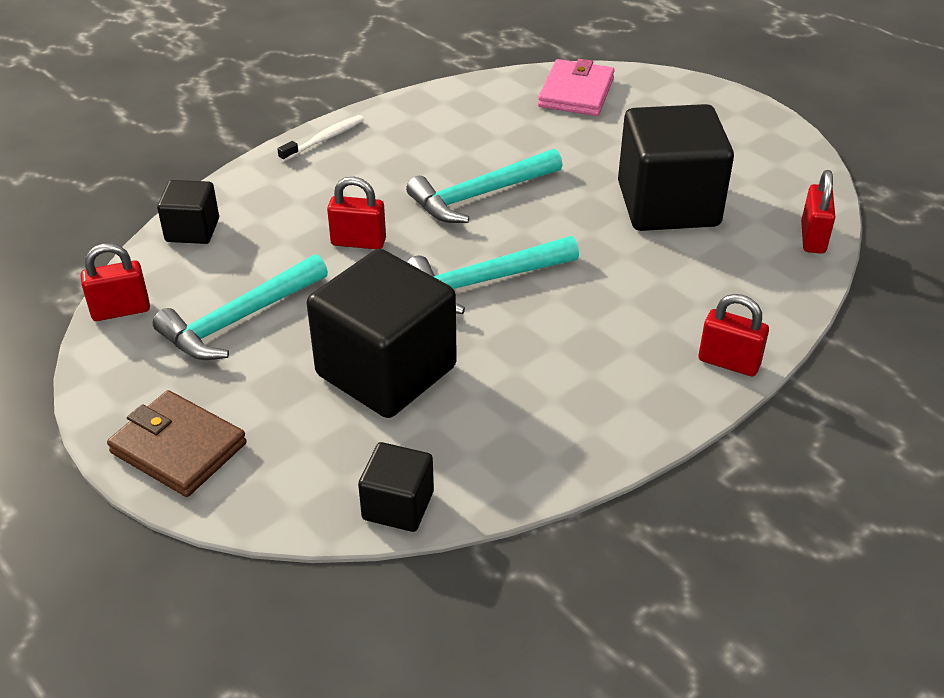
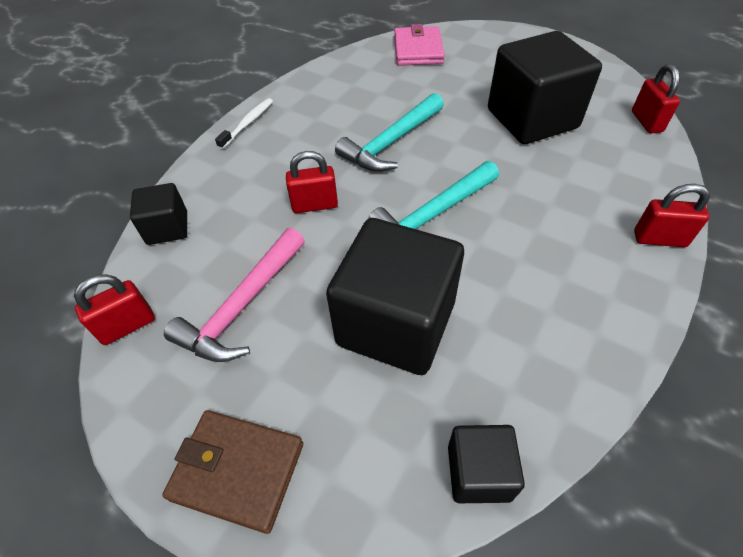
camera: 15 degrees left, 10 degrees up
turquoise hammer [153,254,328,360] -> pink hammer [164,228,305,362]

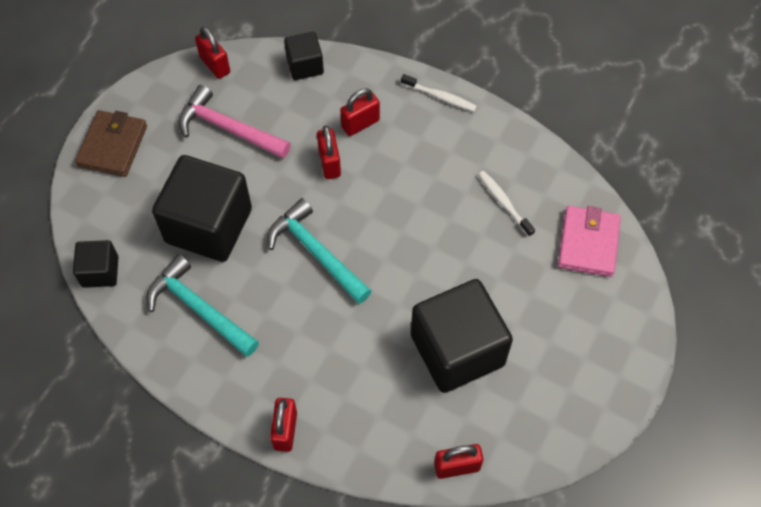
camera: 85 degrees right, 10 degrees up
turquoise hammer [335,93,444,172] -> turquoise hammer moved to [146,255,259,357]
pink wallet [394,24,445,66] -> pink wallet turned 75 degrees counterclockwise [558,206,621,277]
none -> red padlock [340,88,380,136]
none -> white toothbrush [478,171,535,237]

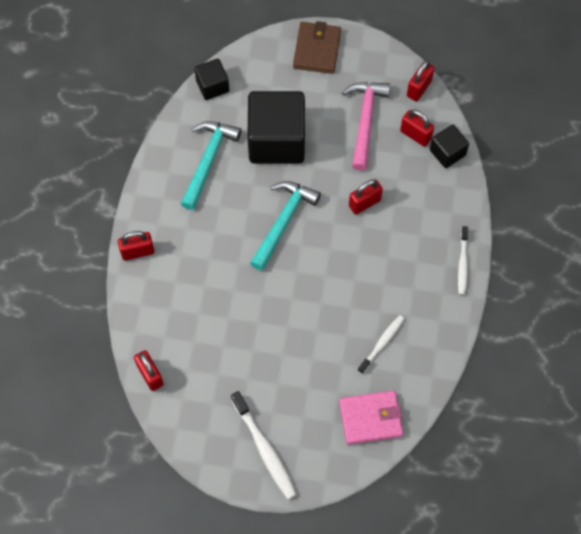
camera: 70 degrees right, 5 degrees up
brown wallet [75,110,147,177] -> brown wallet turned 75 degrees counterclockwise [293,21,341,74]
red padlock [340,88,380,136] -> red padlock moved to [400,109,434,147]
black cube [411,279,513,393] -> none
none -> white toothbrush [231,391,297,499]

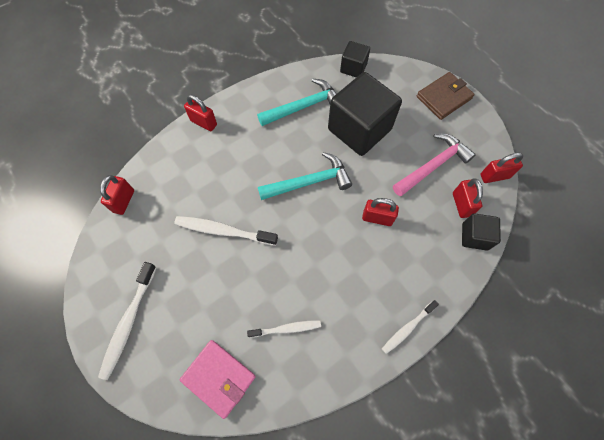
camera: 45 degrees right, 0 degrees up
none -> white toothbrush [174,216,278,246]

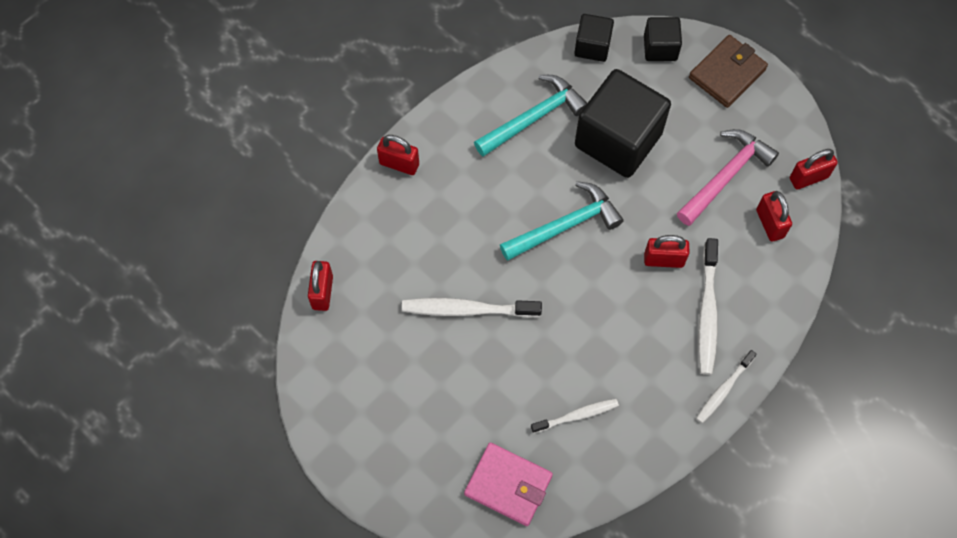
camera: 10 degrees left, 0 degrees up
white toothbrush [98,262,157,380] -> white toothbrush moved to [698,238,718,375]
black cube [462,213,501,251] -> black cube moved to [644,17,682,61]

